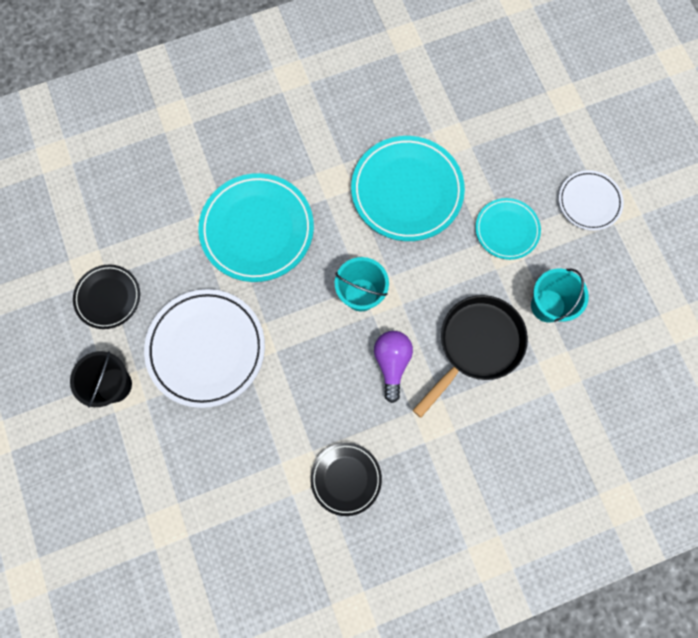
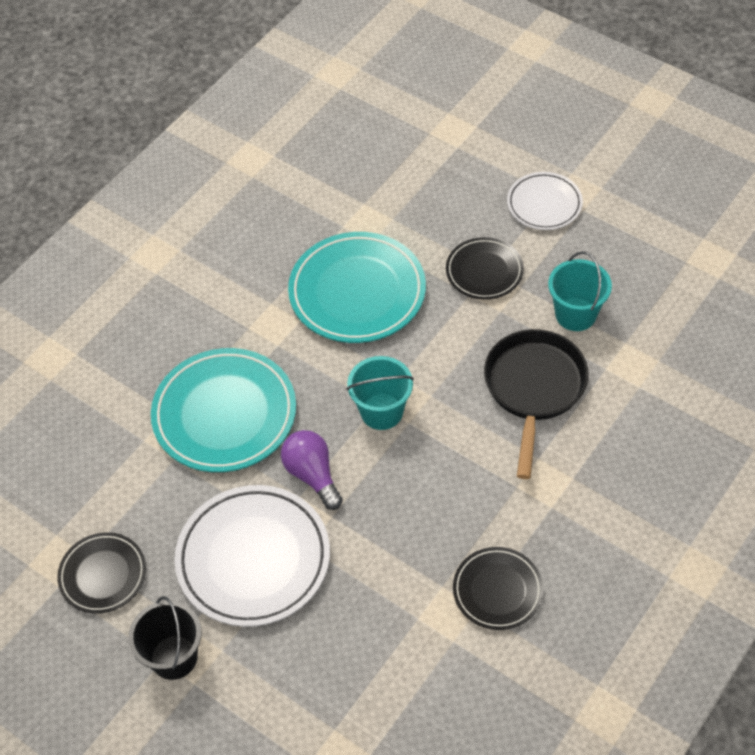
camera: 30 degrees left, 20 degrees down
purple light bulb [374,331,413,403] -> purple light bulb moved to [281,430,343,510]
turquoise plate [475,198,541,260] -> black plate [446,237,524,300]

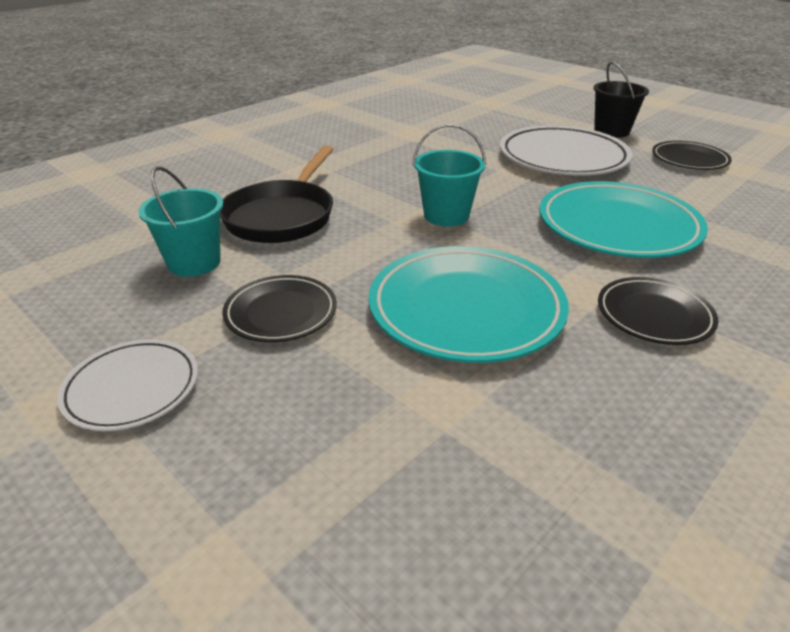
camera: 175 degrees left, 20 degrees down
purple light bulb [281,430,343,510] -> none
black plate [453,547,543,630] -> black plate moved to [598,277,718,345]

